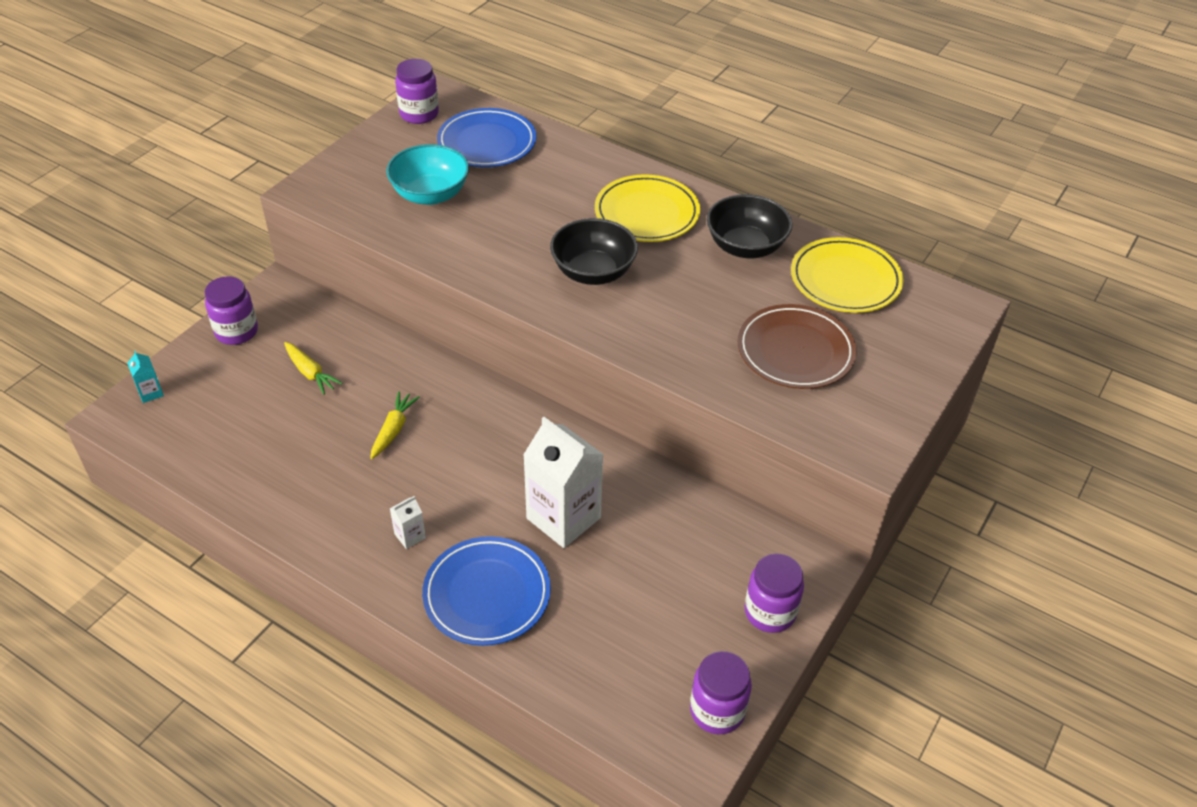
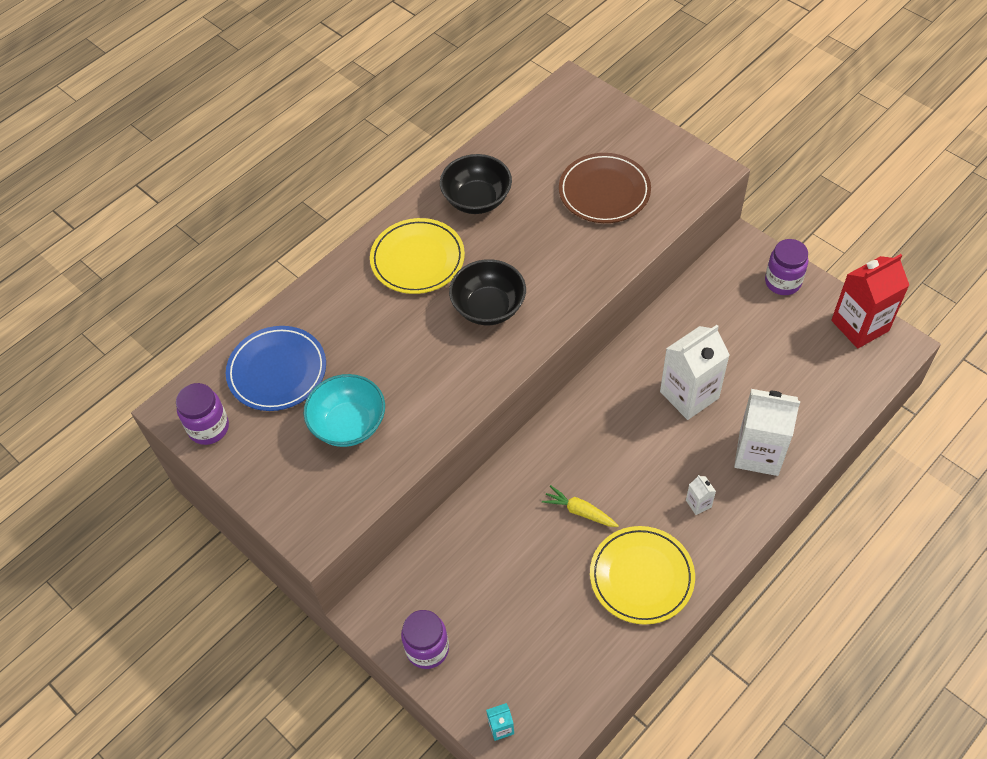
camera: 75 degrees left, 10 degrees up
yellow carrot [284,342,343,395] -> none
blue plate [422,536,551,646] -> white carton [734,389,800,476]
purple jar [690,651,752,734] -> red carton [831,254,909,348]
yellow plate [791,237,904,313] -> yellow plate moved to [590,526,695,625]

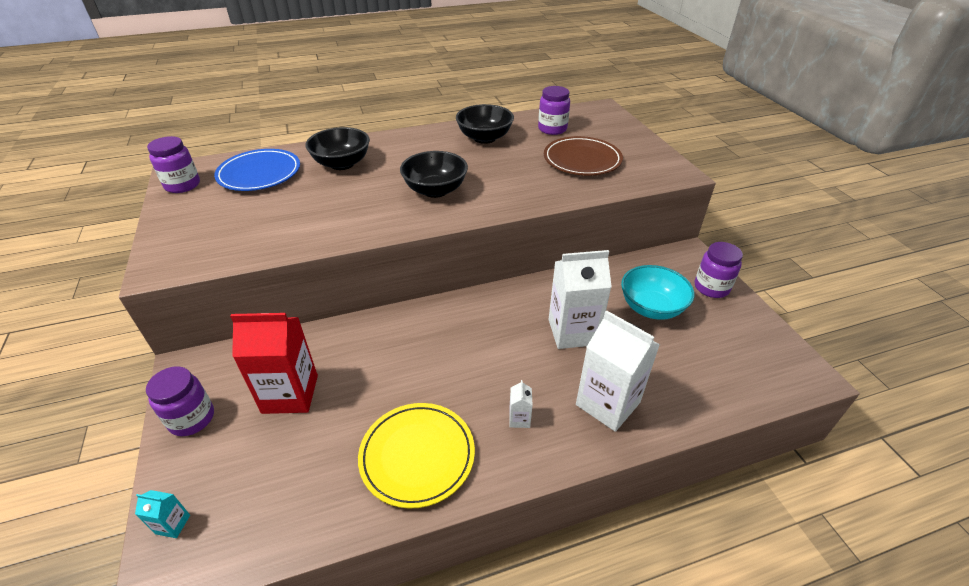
camera: 25 degrees right, 15 degrees down
turquoise bowl [304,374,385,447] -> turquoise bowl moved to [621,265,695,320]
yellow plate [370,218,465,294] -> none
yellow carrot [542,485,619,527] -> none
red carton [831,254,909,348] -> red carton moved to [230,313,318,414]
none -> black bowl [305,127,370,170]
none -> purple jar [538,86,570,135]

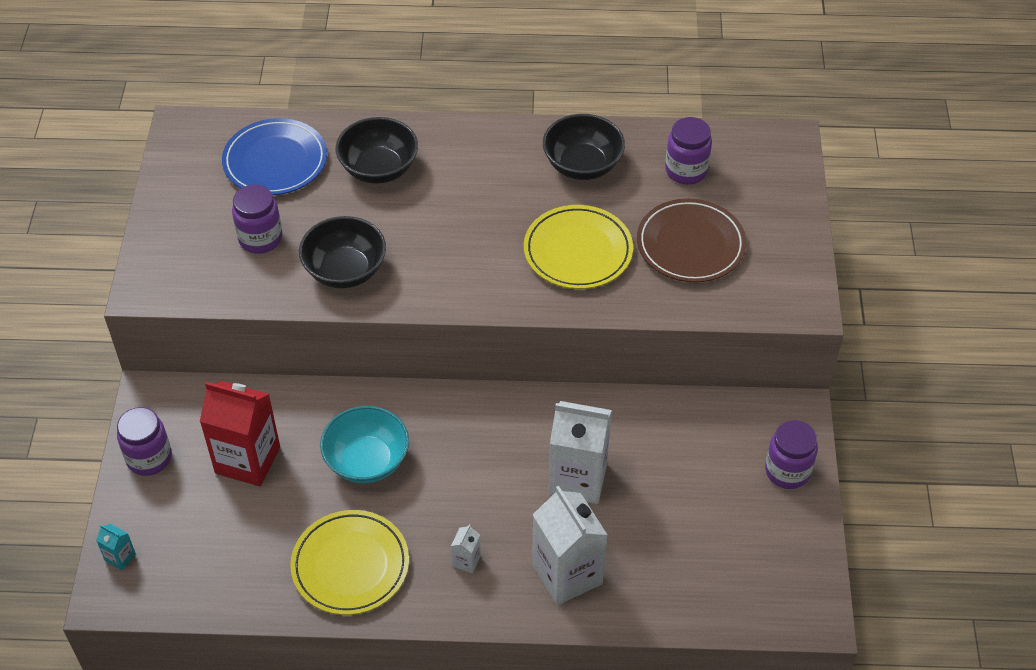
camera: 20 degrees right, 10 degrees up
purple jar [147,136,200,193] -> purple jar moved to [232,185,282,254]
black bowl [400,151,468,198] -> black bowl moved to [299,216,386,288]
turquoise bowl [621,265,695,320] -> turquoise bowl moved to [320,406,409,484]
none -> yellow plate [524,205,633,289]

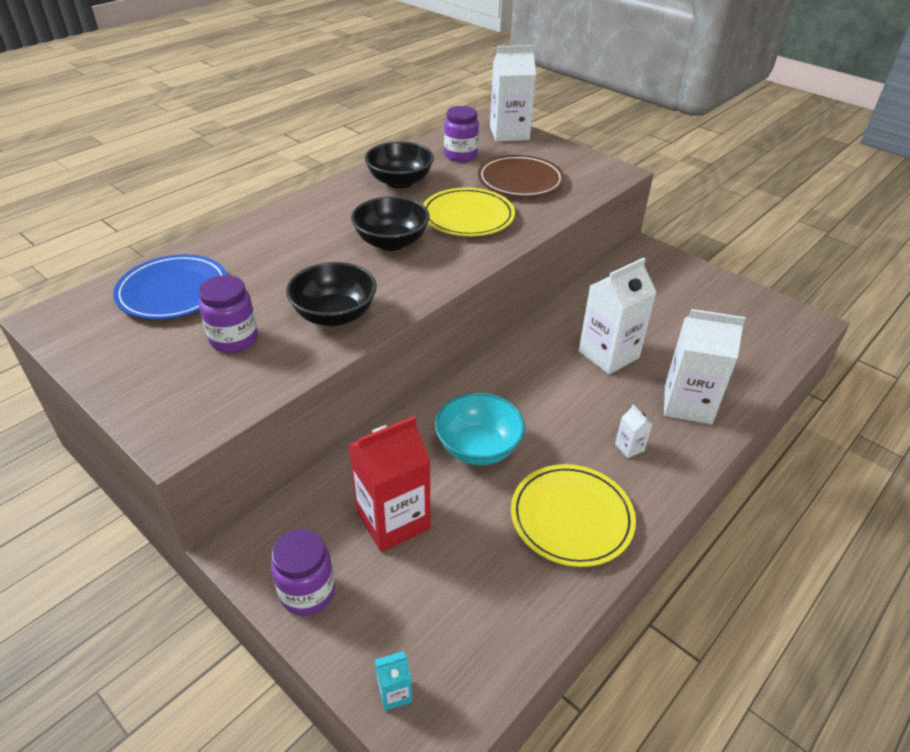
camera: 50 degrees left, 10 degrees down
black bowl [336,117,418,184] -> black bowl moved to [351,196,430,251]
purple jar [765,420,818,489] -> none
none -> white carton [490,45,536,142]

